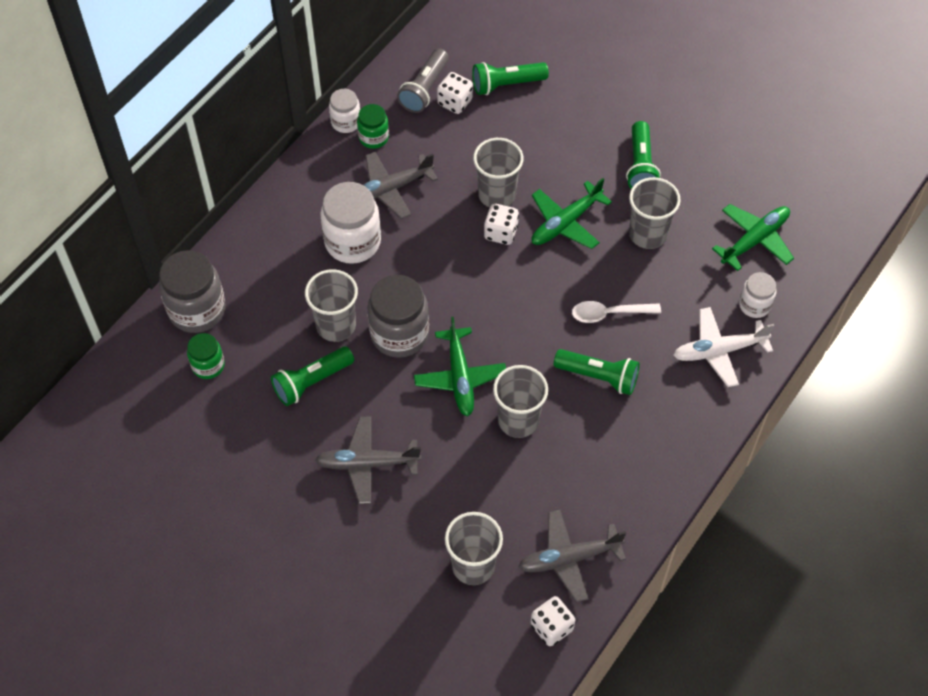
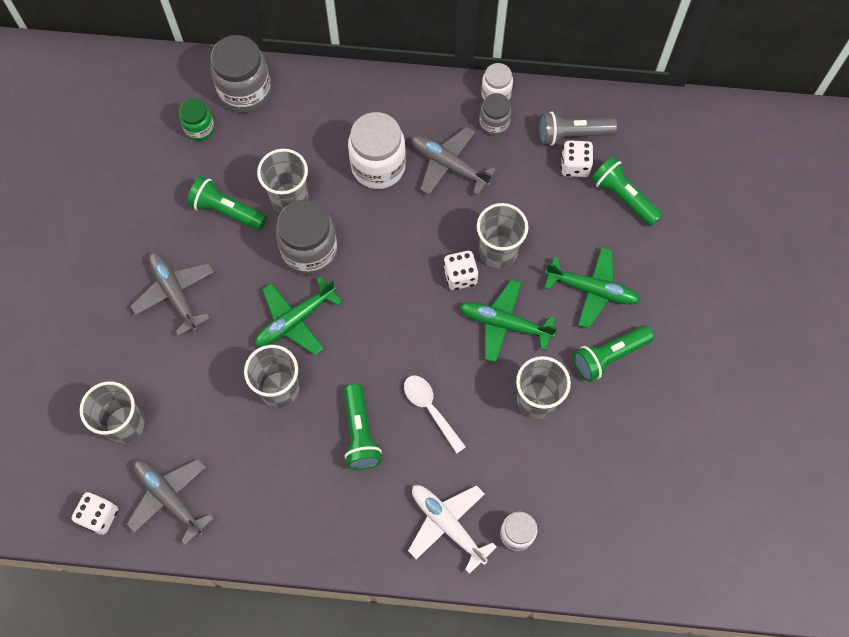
camera: 60 degrees right, 10 degrees up
green jar [357,104,389,149] -> grey jar [479,93,511,136]
green plane [712,204,794,271] -> green plane moved to [544,247,640,329]

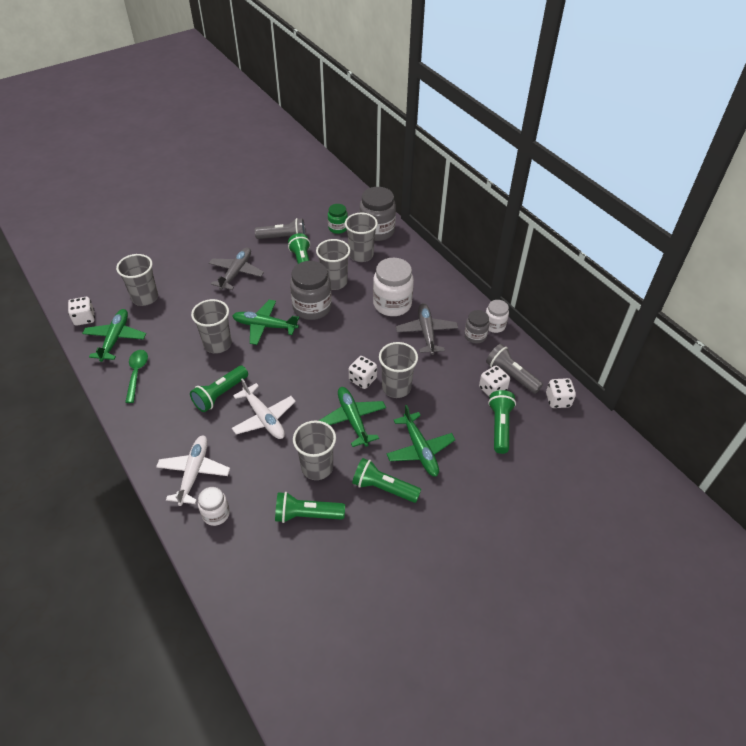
camera: 50 degrees right, 20 degrees down
grey plane [126,458,214,546] -> green plane [82,309,146,362]
white spoon [404,376,466,454] -> white plane [232,378,296,439]
none -> green spoon [125,350,148,403]
none -> grey flashlight [255,218,306,239]
none -> green flashlight [275,492,345,523]
none -> grey cup [345,213,378,262]
none -> white dice [546,378,576,408]

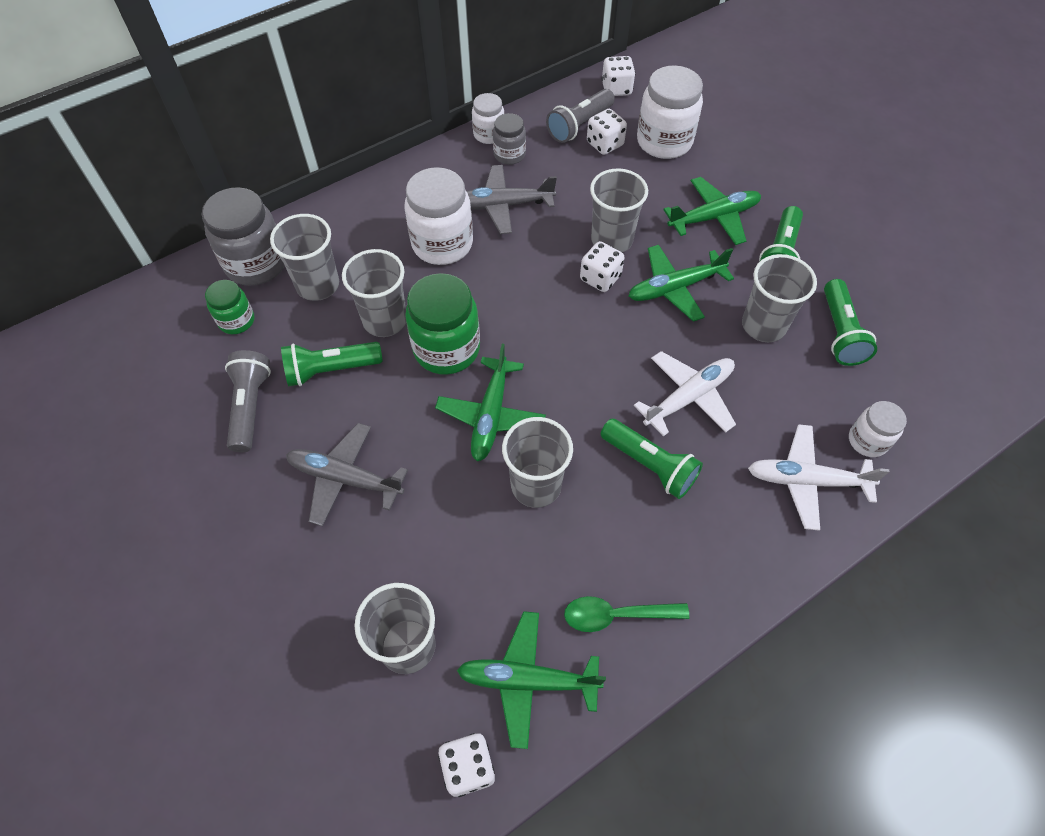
camera: 90 degrees left, 10 degrees up
grey jar [290,261,332,320] -> green jar [405,273,480,375]
green flashlight [488,390,516,454] -> white jar [637,65,703,159]

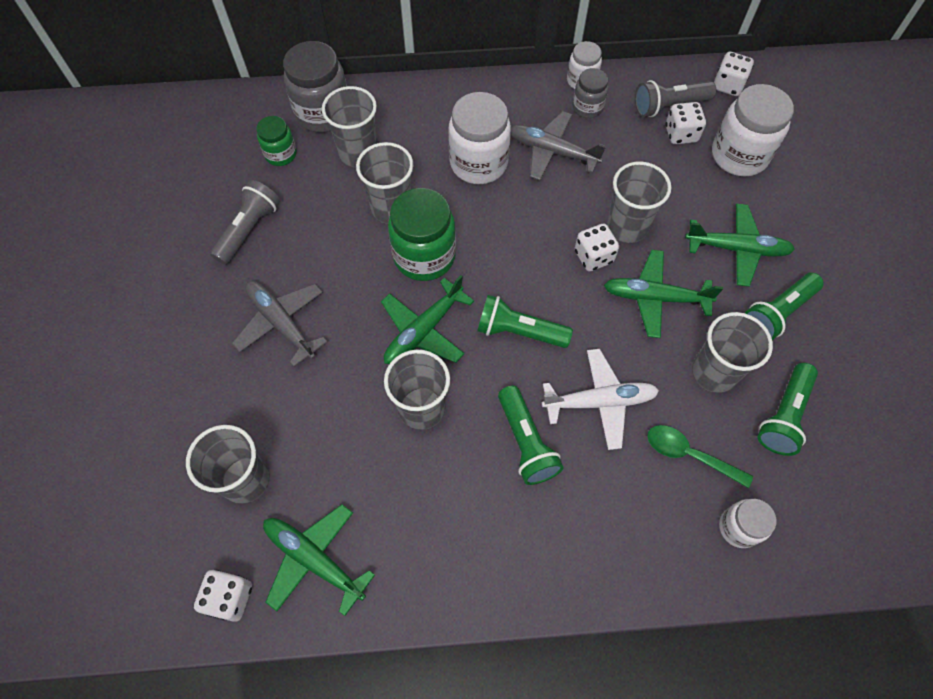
camera: 30 degrees right, 5 degrees up
green flashlight [281,342,383,386] -> green flashlight moved to [477,295,573,348]
green spoon [564,596,689,632] -> green spoon moved to [647,425,753,488]
white plane [748,424,890,531] -> none

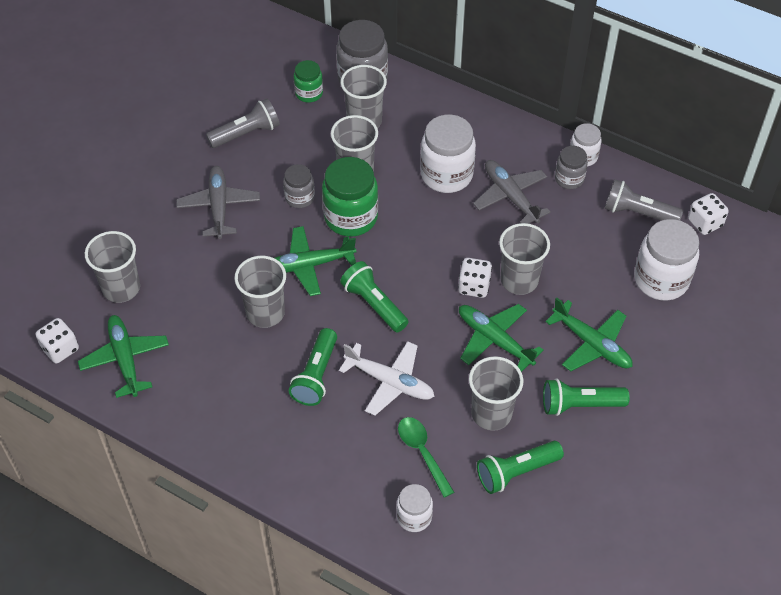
camera: 35 degrees right, 10 degrees down
white dice [665,102,706,144] -> none
none -> grey jar [283,164,315,208]

